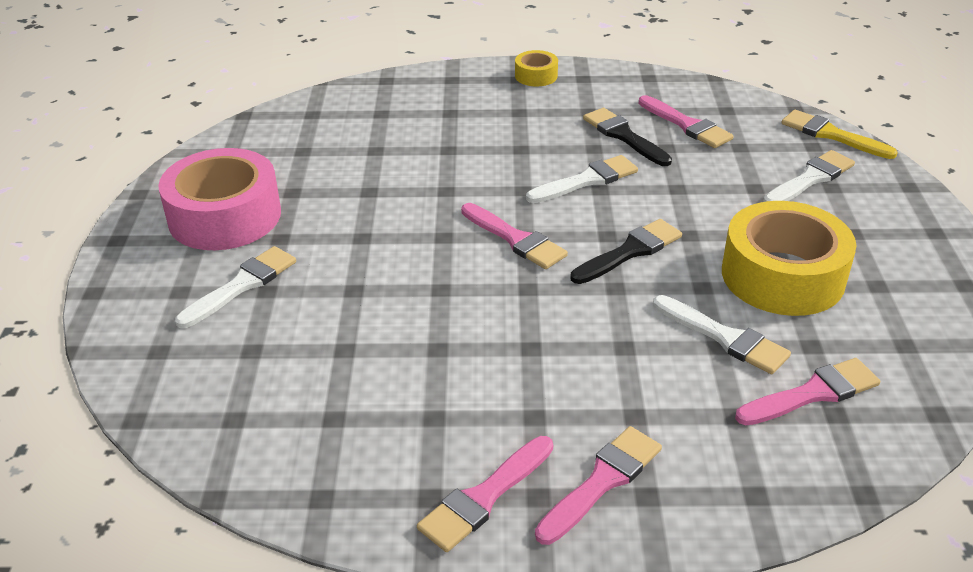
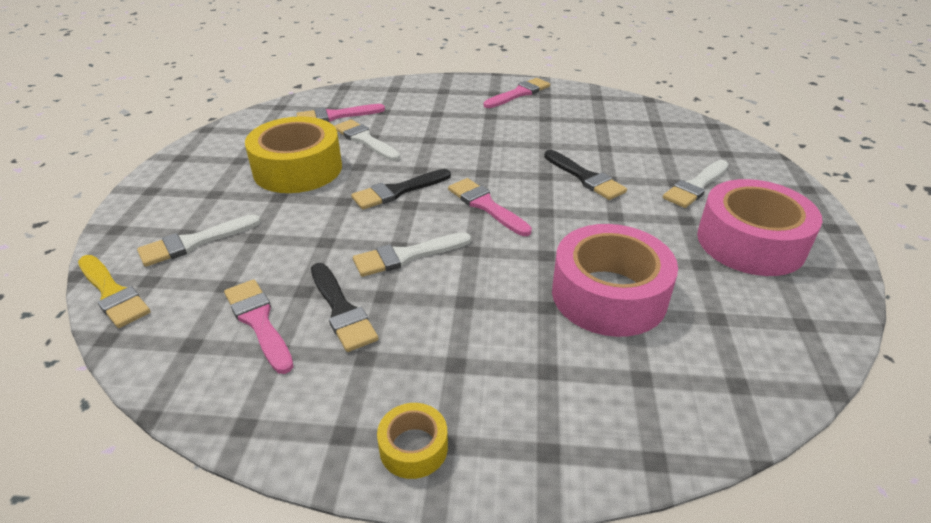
camera: 175 degrees left, 0 degrees up
pink brush [535,426,662,545] -> none
none -> black brush [544,150,627,200]
none -> pink tape [552,224,678,337]

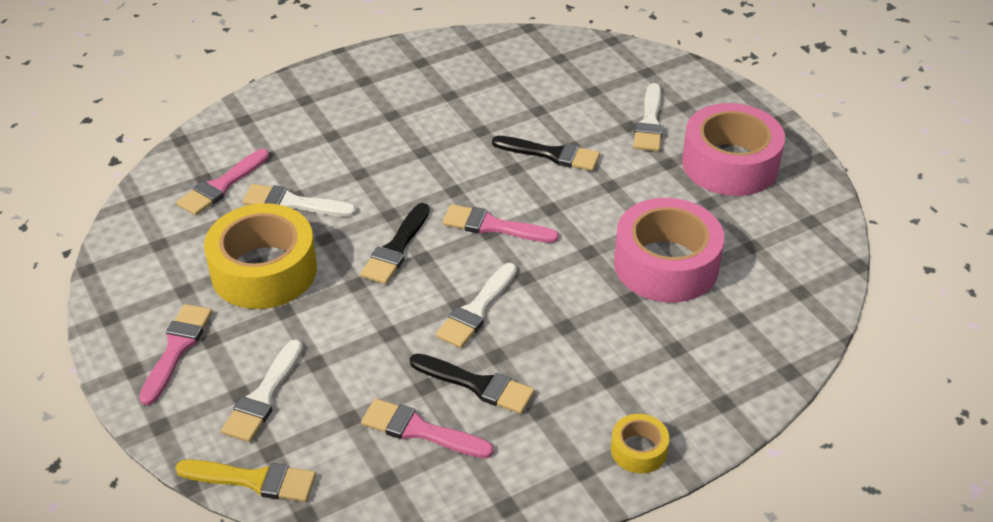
camera: 35 degrees left, 5 degrees up
pink brush [484,78,550,108] -> pink brush moved to [139,304,212,405]

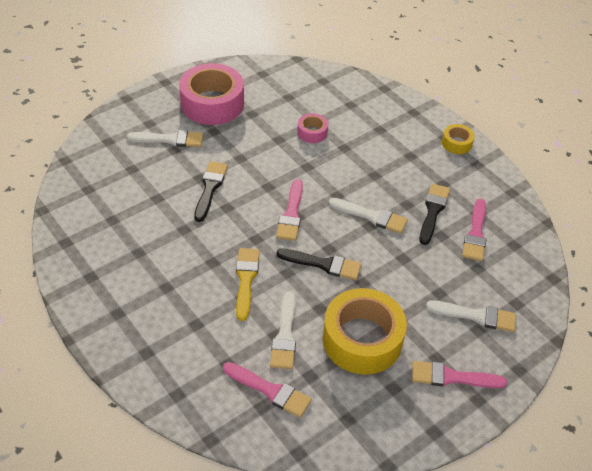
camera: 100 degrees left, 5 degrees up
yellow brush [175,460,316,502] -> yellow brush moved to [236,248,260,321]
pink tape [614,198,724,303] -> pink tape [297,113,328,143], size x0.47

